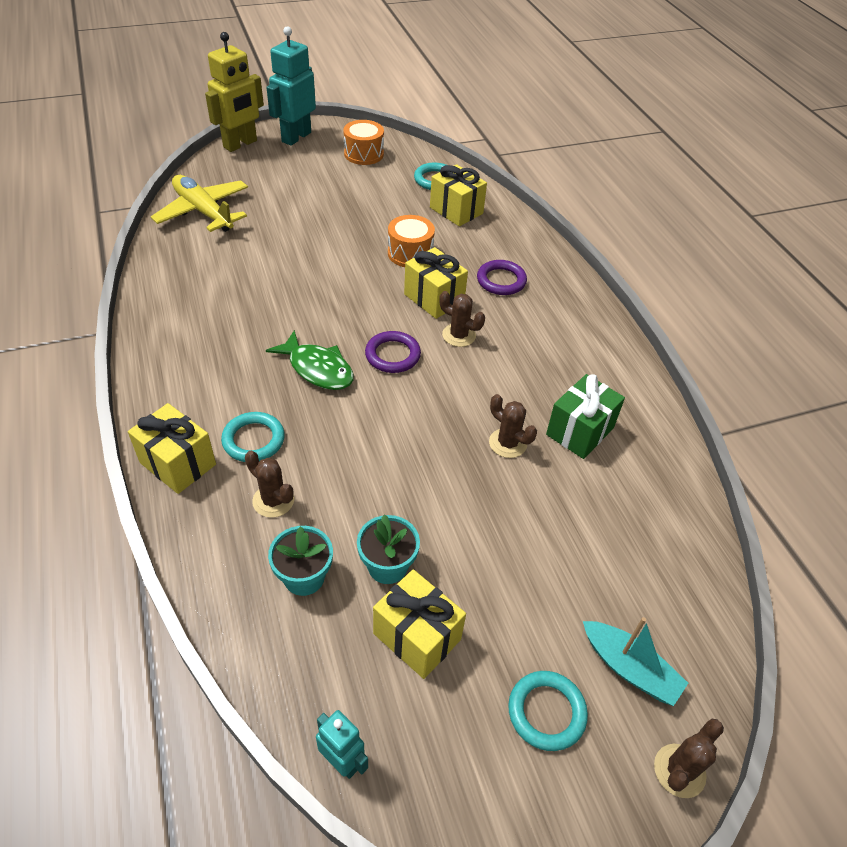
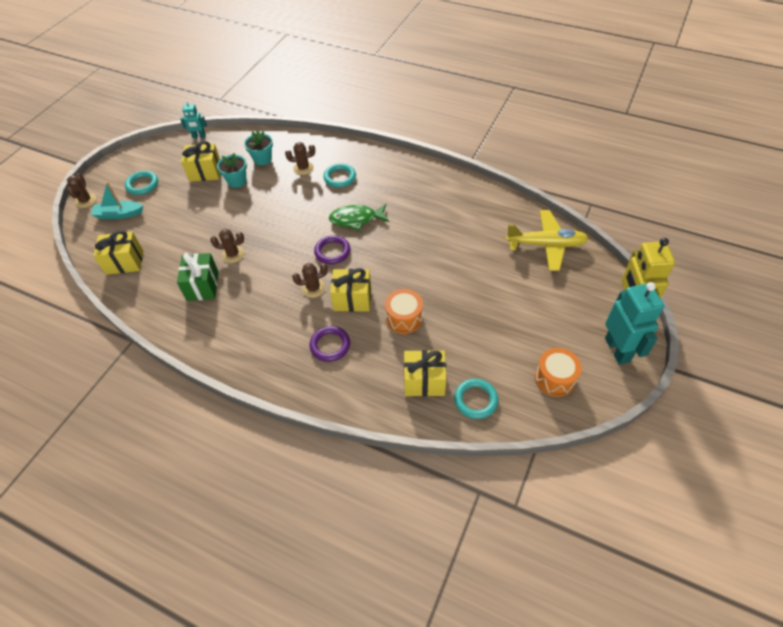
camera: 140 degrees right, 5 degrees up
yellow gift [128,403,216,494] -> yellow gift moved to [93,230,143,275]

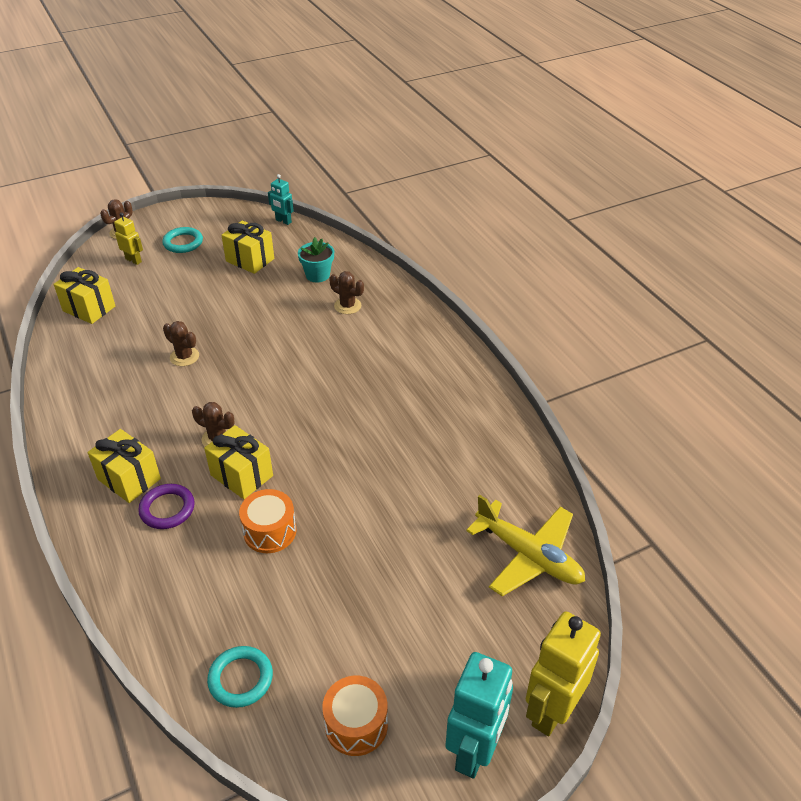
camera: 35 degrees right, 10 degrees down
turquoise boat [91,182,143,219] -> yellow robot [114,213,143,265]
green gift [177,253,219,301] -> none
turquoise flower pot [217,153,247,188] -> none
purple ring [314,235,350,264] -> none
turquoise ring [323,163,356,188] -> none
green fish [329,204,389,231] -> none
yellow gift [404,350,446,396] -> yellow gift moved to [88,429,161,503]

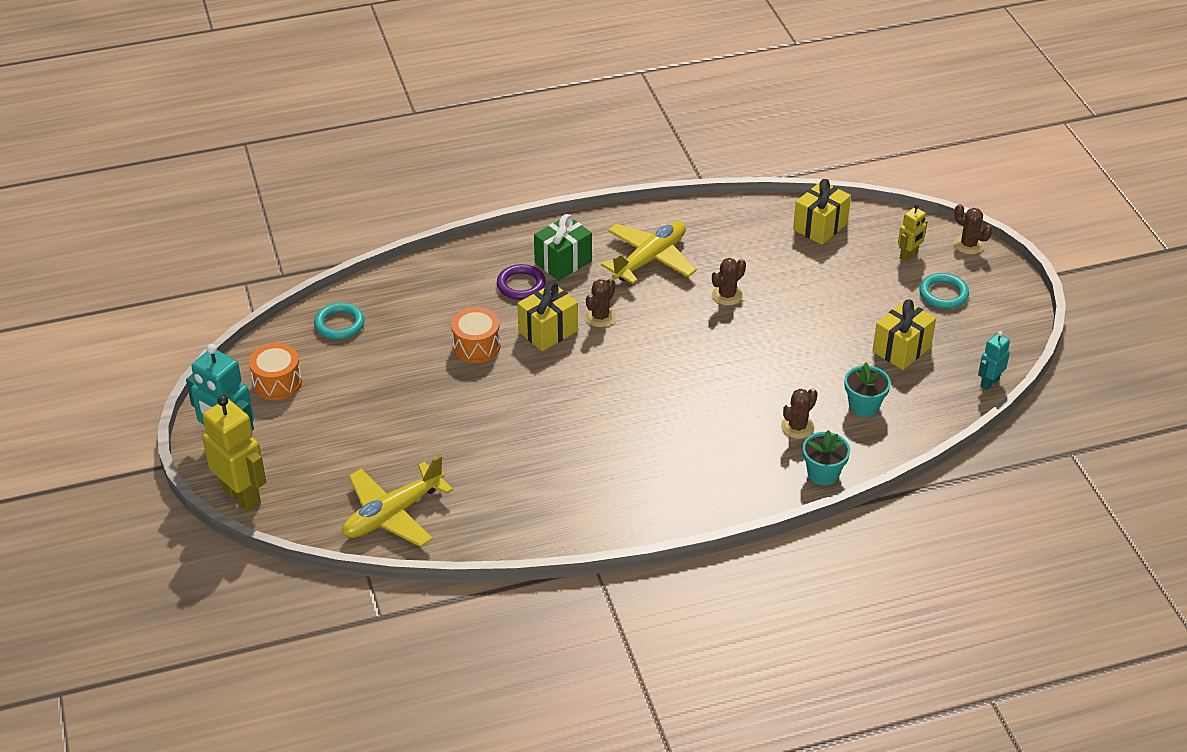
camera: 100 degrees right, 0 degrees up
yellow gift [88,429,161,503] -> green gift [534,214,592,281]
none -> yellow plane [601,221,697,284]
none -> turquoise flower pot [803,430,850,485]

